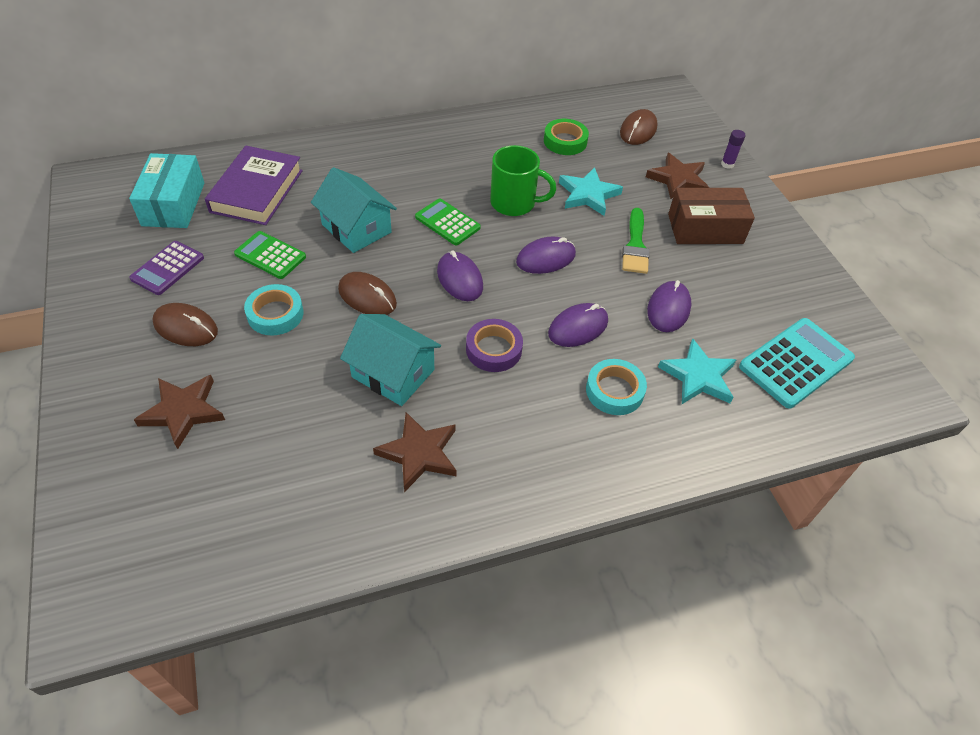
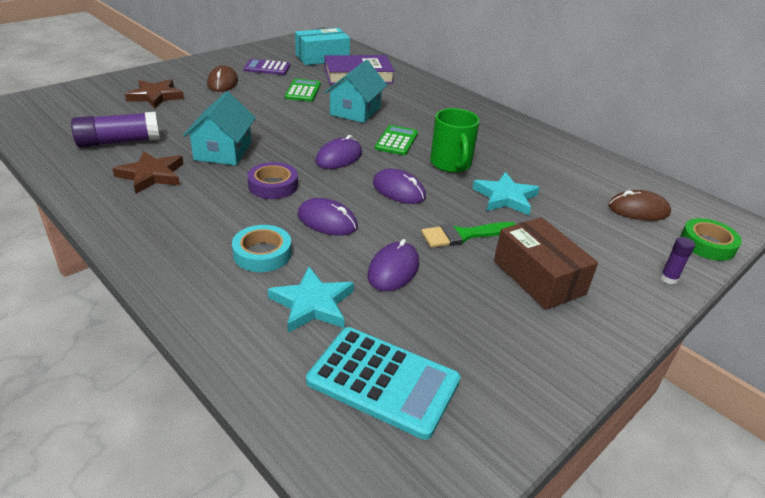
camera: 65 degrees right, 15 degrees down
turquoise tape [244,284,303,335] -> none
brown mouse [338,272,397,315] -> none
green tape [544,119,589,155] -> green tape moved to [680,218,742,261]
brown star [646,153,709,199] -> none
purple mouse [647,280,691,332] -> purple mouse turned 60 degrees counterclockwise [368,239,419,291]
none -> purple glue stick [71,112,160,147]

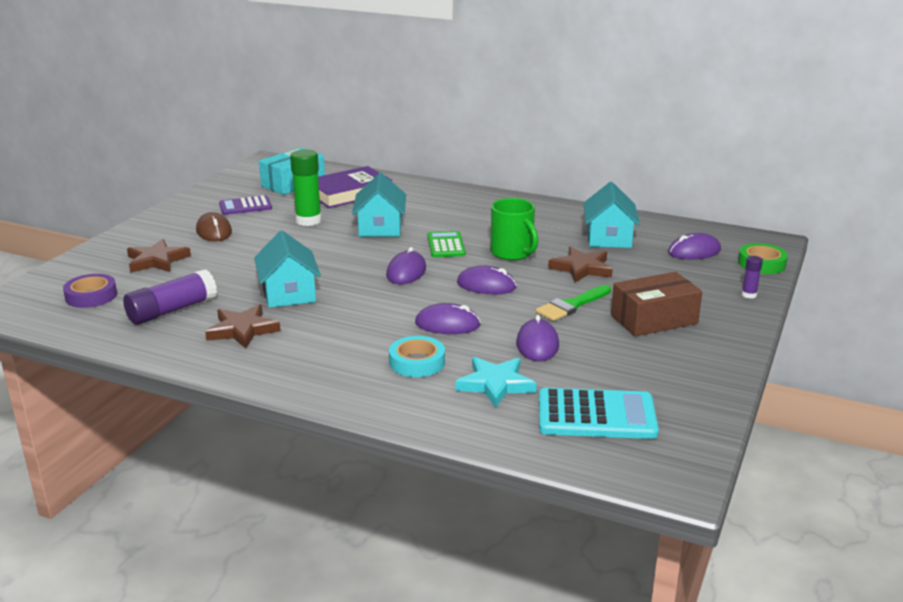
camera: 20 degrees left, 10 degrees down
purple tape [247,162,298,199] -> purple tape moved to [63,274,117,308]
green calculator [285,79,321,102] -> green glue stick [290,149,322,226]
turquoise star [472,172,540,215] -> brown star [548,247,613,282]
brown box [494,217,598,310] -> brown box turned 60 degrees counterclockwise [611,272,702,337]
brown mouse [608,190,671,221] -> purple mouse [668,233,721,260]
none -> turquoise house [583,182,640,248]

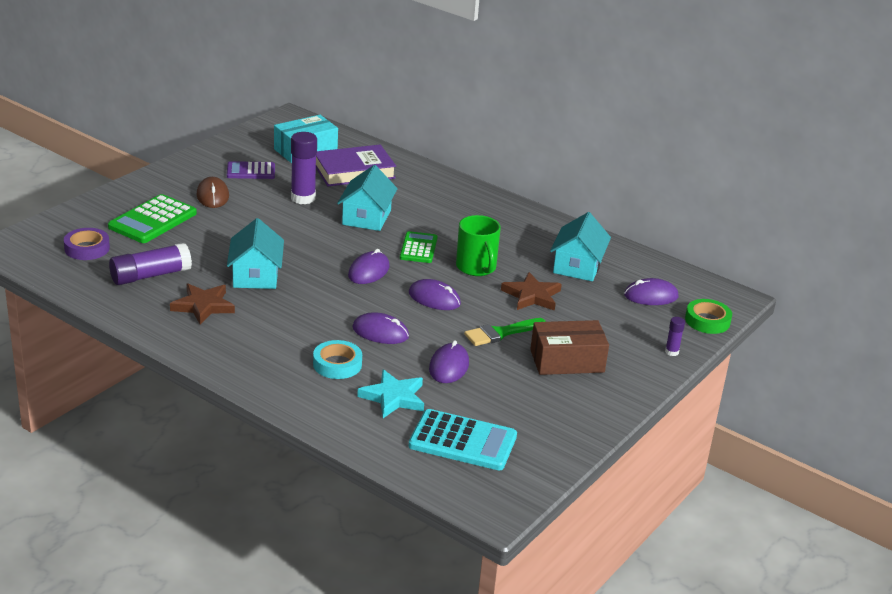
camera: 10 degrees right, 5 degrees up
brown star [127,239,191,273] -> green calculator [108,194,197,243]
green glue stick [290,149,322,226] -> purple glue stick [291,132,317,204]

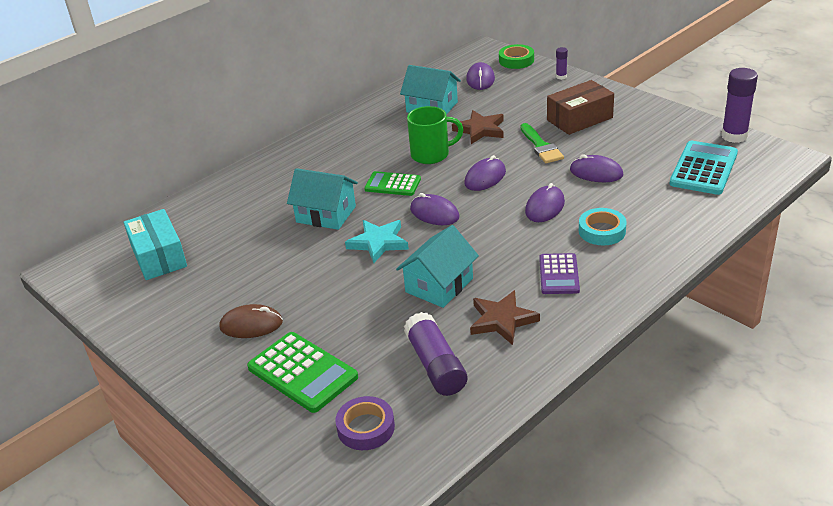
camera: 75 degrees left, 5 degrees up
purple calculator [227,161,275,179] -> purple calculator moved to [539,253,580,294]
turquoise house [227,218,284,289] -> turquoise house turned 60 degrees counterclockwise [396,225,479,308]
purple glue stick [291,132,317,204] -> purple glue stick moved to [721,68,758,143]
purple book [316,145,396,186] -> none
turquoise star [357,369,424,418] -> turquoise star moved to [345,220,409,263]
brown box [530,320,609,375] -> brown box turned 60 degrees clockwise [547,80,614,135]

